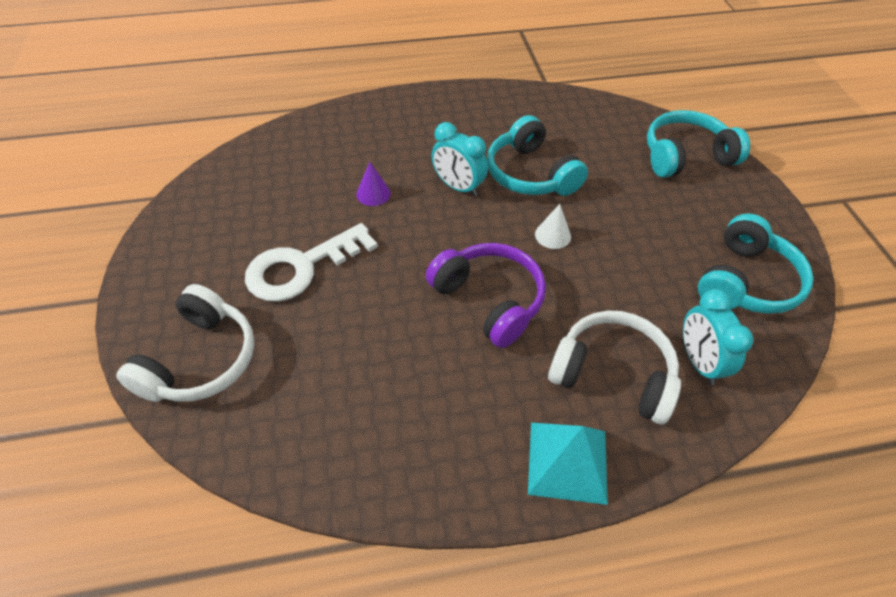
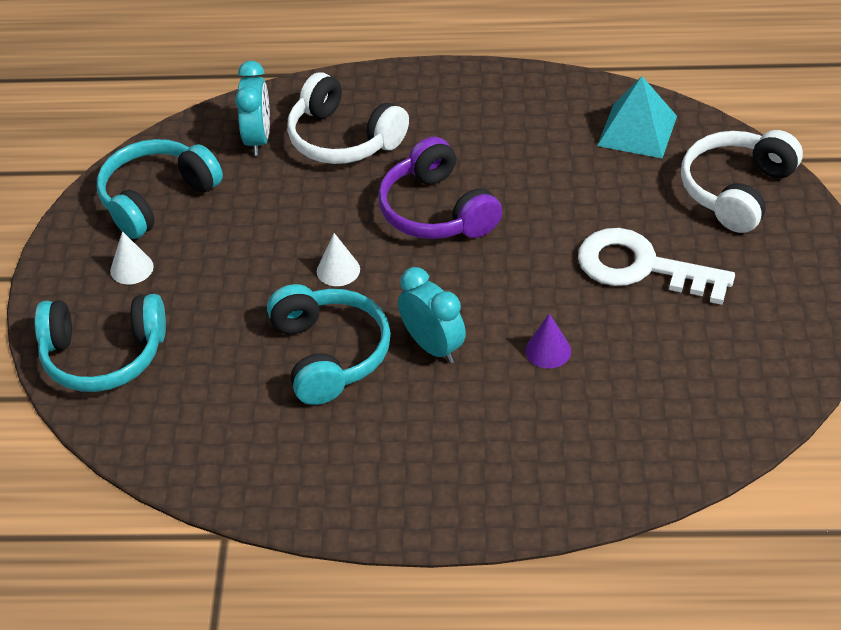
camera: 165 degrees left, 5 degrees down
white key [245,223,378,302] -> white key turned 135 degrees counterclockwise [578,228,735,305]
turquoise pyramid [528,423,608,505] -> turquoise pyramid moved to [597,76,677,158]
none -> white cone [110,231,154,284]

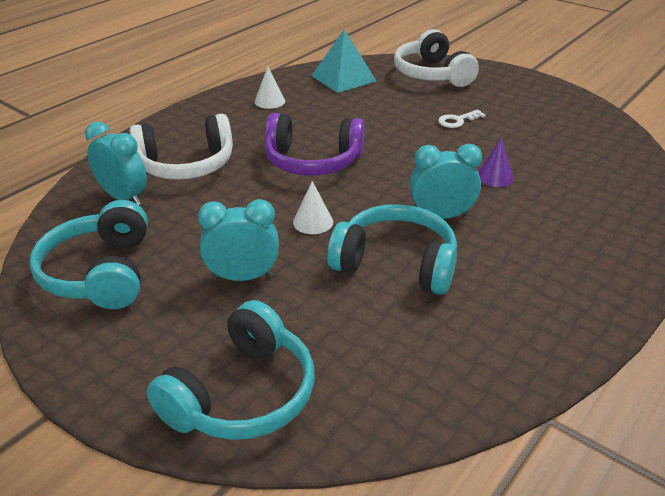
camera: 55 degrees left, 10 degrees down
white cone [110,231,154,284] -> white cone moved to [254,67,285,109]
white key [578,228,735,305] -> white key [438,110,486,128], size x0.44
none -> turquoise clock [198,199,279,281]

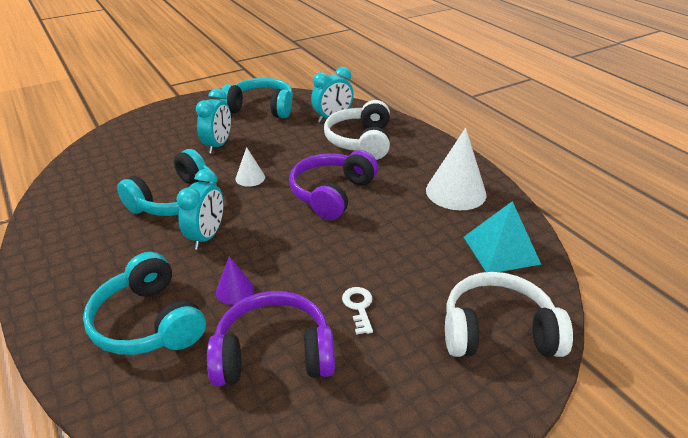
camera: 110 degrees right, 0 degrees up
turquoise headphones [147,300,315,440] -> turquoise headphones moved to [83,252,206,355]
white cone [254,67,285,109] -> white cone [426,128,487,210], size x1.96
none -> purple headphones [207,291,335,386]

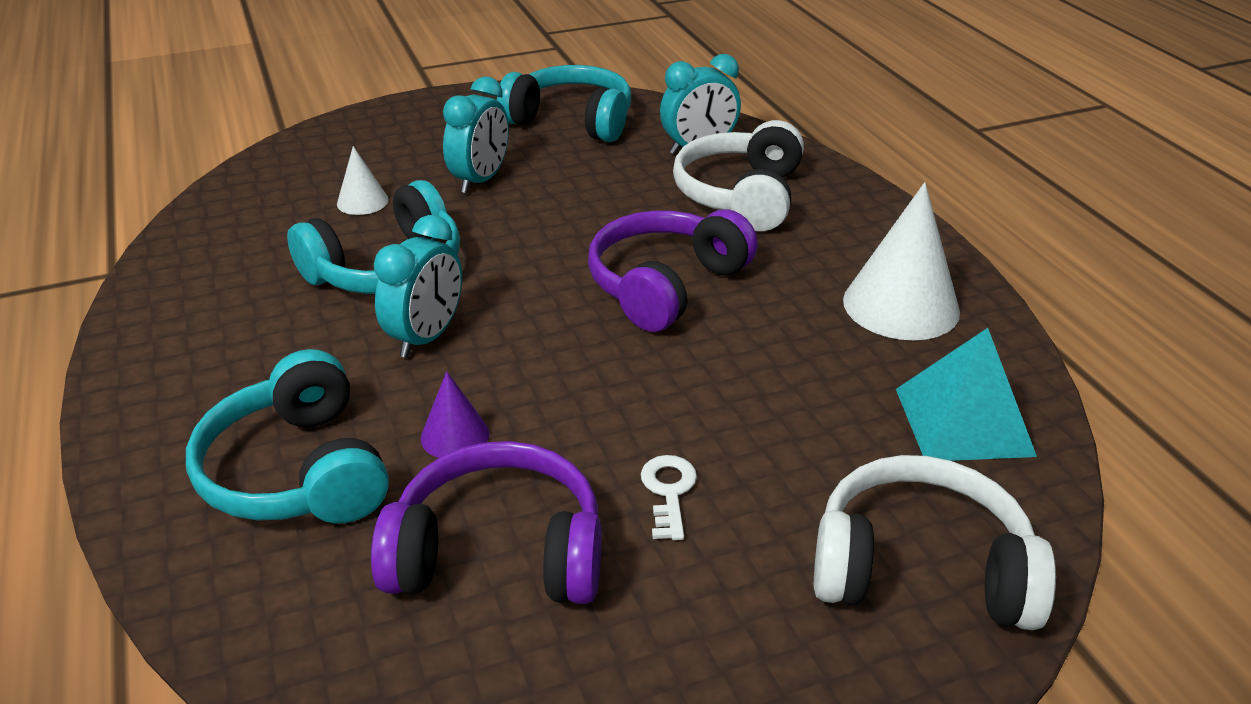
camera: 10 degrees right, 0 degrees up
white cone [235,147,265,187] -> white cone moved to [337,146,389,215]

